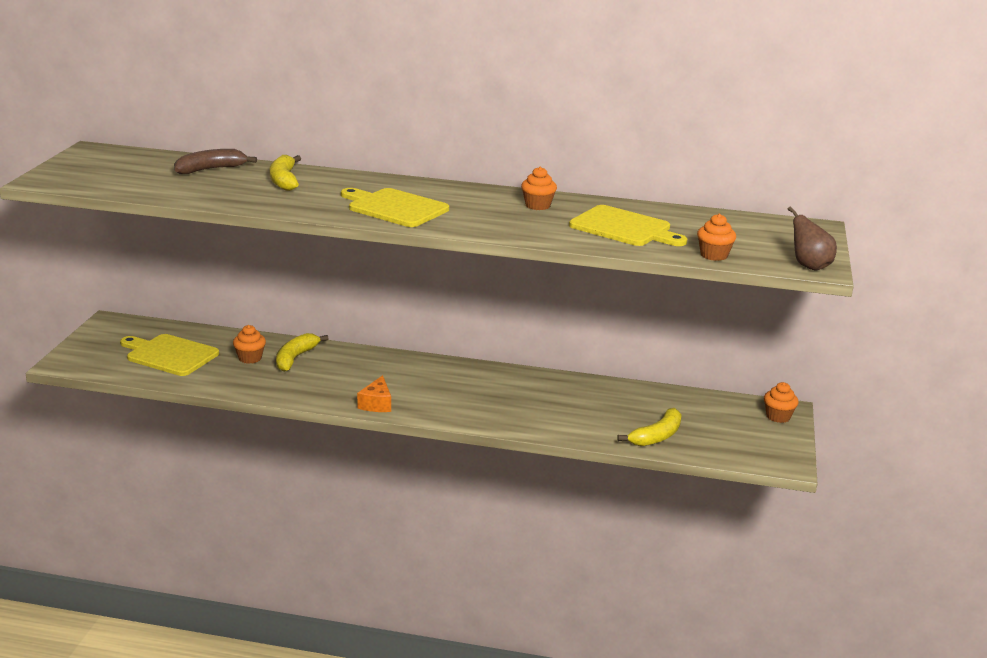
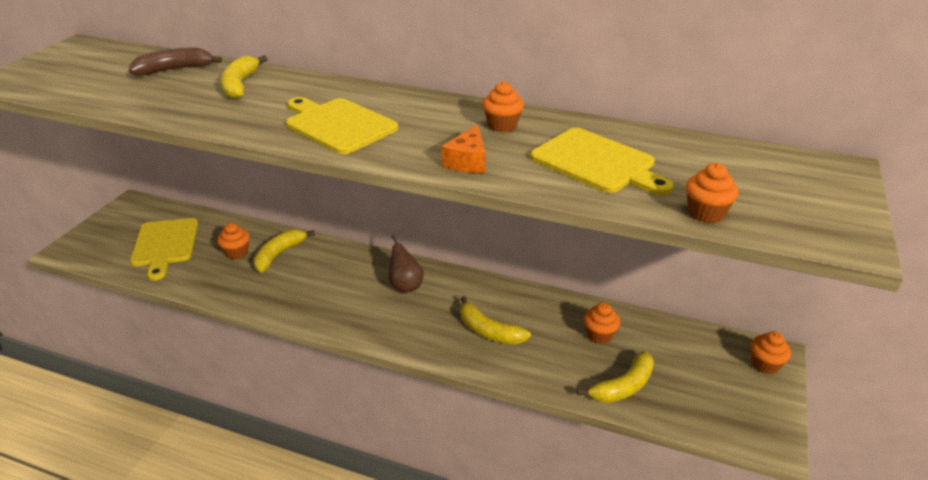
camera: 10 degrees right, 10 degrees up
yellow cutting board [120,334,219,376] -> yellow cutting board turned 135 degrees counterclockwise [130,218,198,281]
orange cheese [357,375,391,412] -> orange cheese moved to [442,125,486,173]
brown pear [788,206,837,270] -> brown pear moved to [389,234,424,293]
none -> yellow banana [460,296,531,345]
none -> orange cupcake [584,303,620,344]

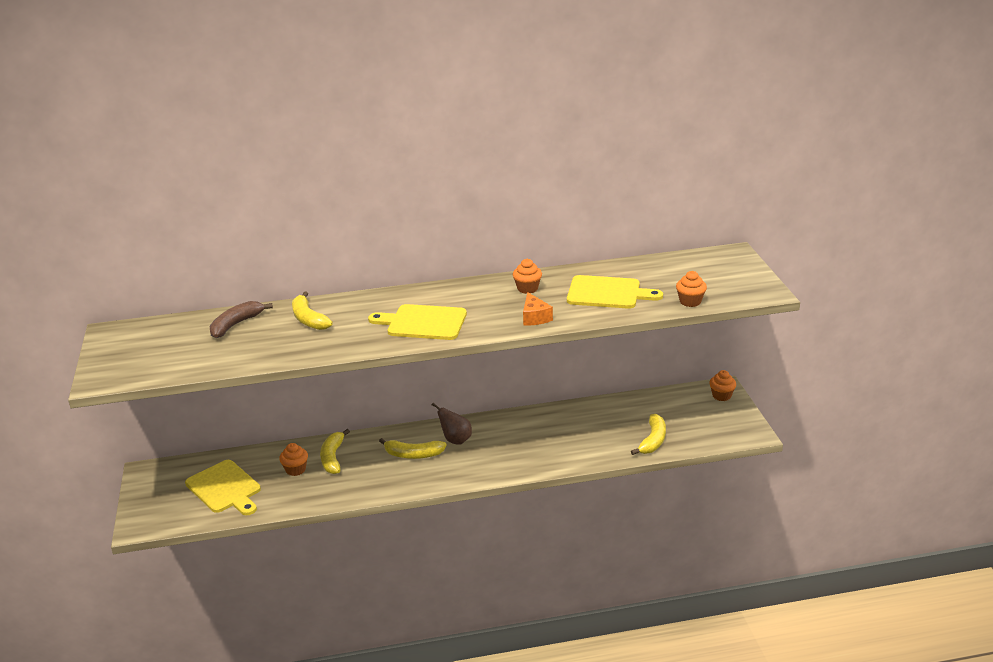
camera: 30 degrees left, 5 degrees down
yellow banana [460,296,531,345] -> yellow banana moved to [379,438,446,459]
orange cupcake [584,303,620,344] -> none

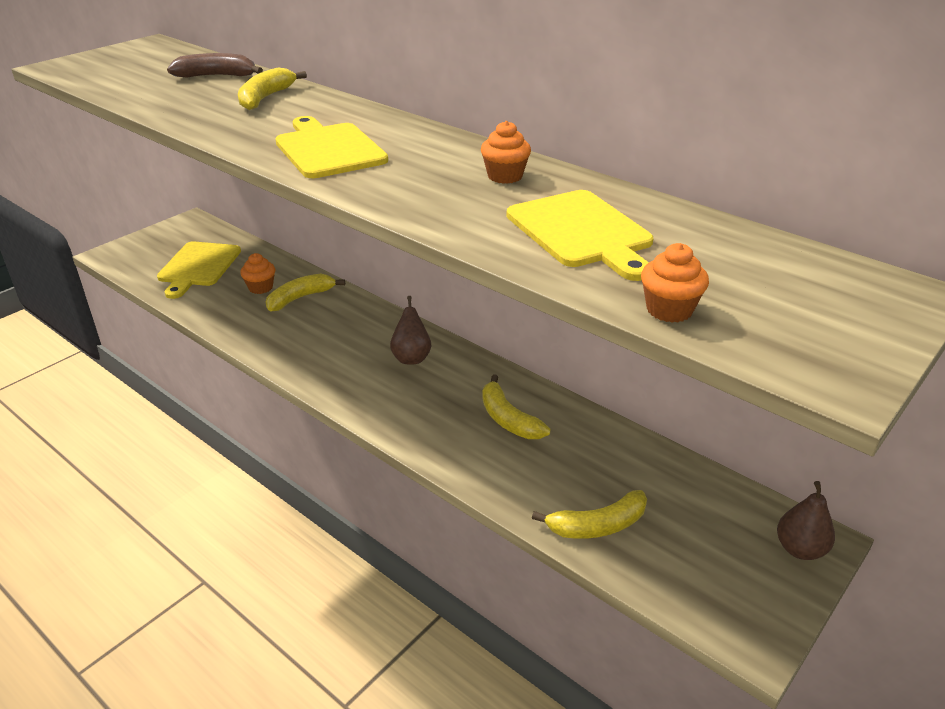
camera: 50 degrees right, 5 degrees up
yellow banana [379,438,446,459] -> yellow banana moved to [482,374,550,439]
orange cheese [523,292,553,326] -> none
orange cupcake [709,370,736,401] -> brown pear [777,481,835,560]

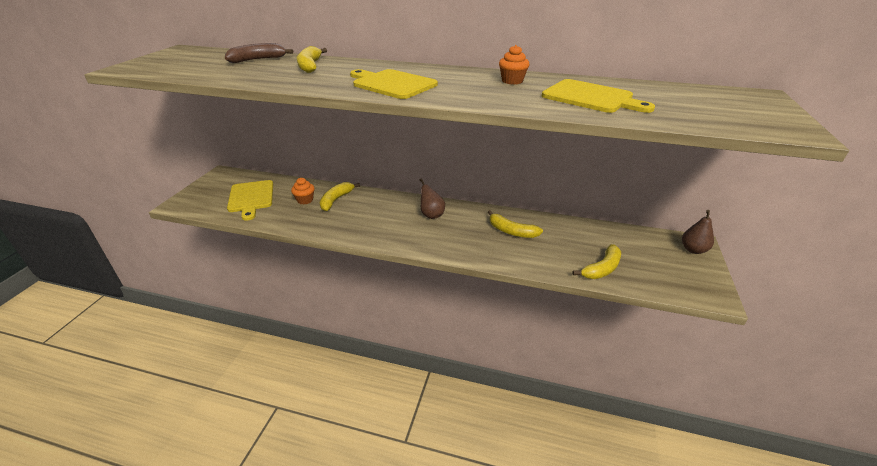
camera: 25 degrees left, 0 degrees up
orange cupcake [641,243,709,323] -> none

